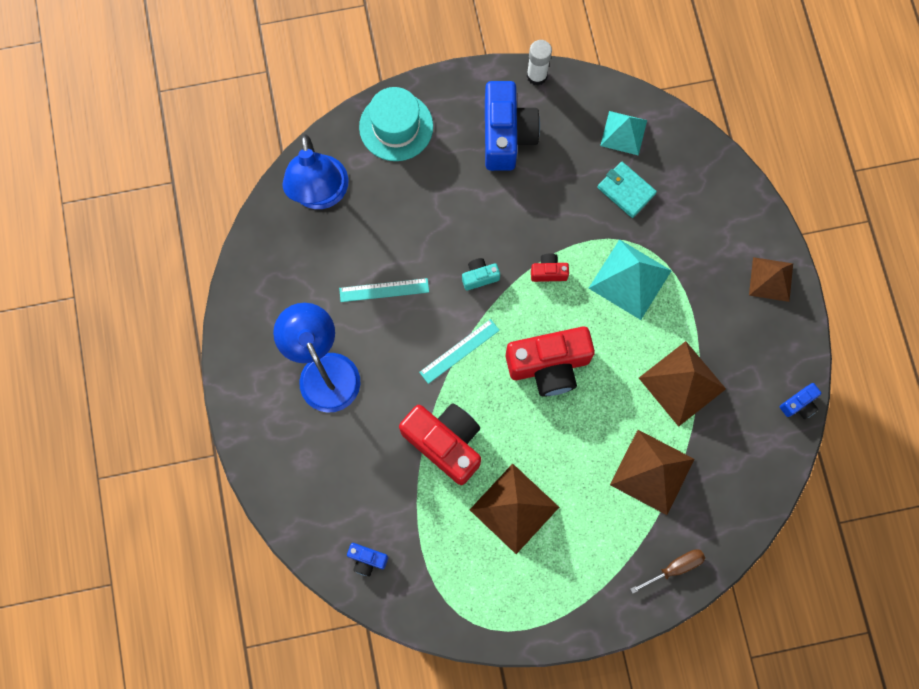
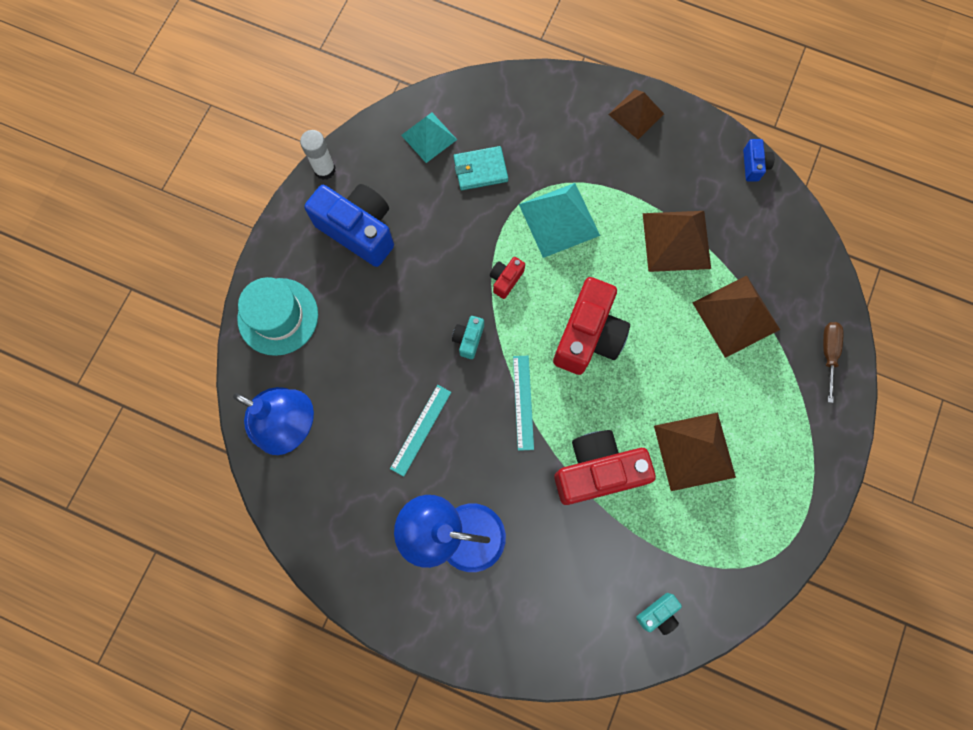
camera: 55 degrees left, 0 degrees up
blue camera [347,543,388,577] -> turquoise camera [636,593,682,635]

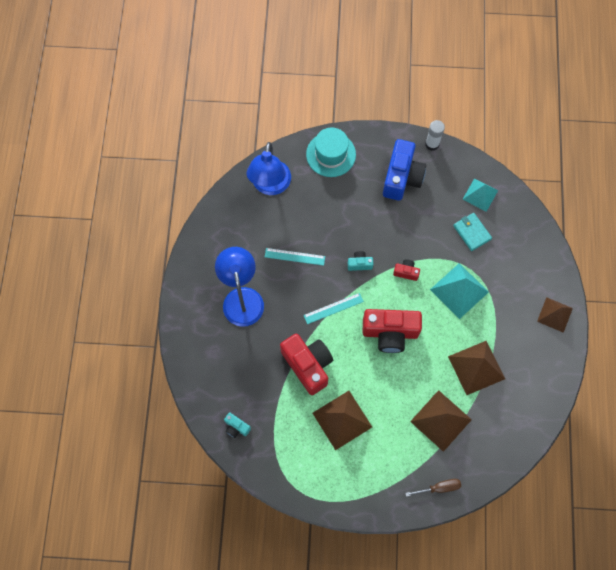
camera: 70 degrees right, 5 degrees down
blue camera [743,139,775,182] -> none

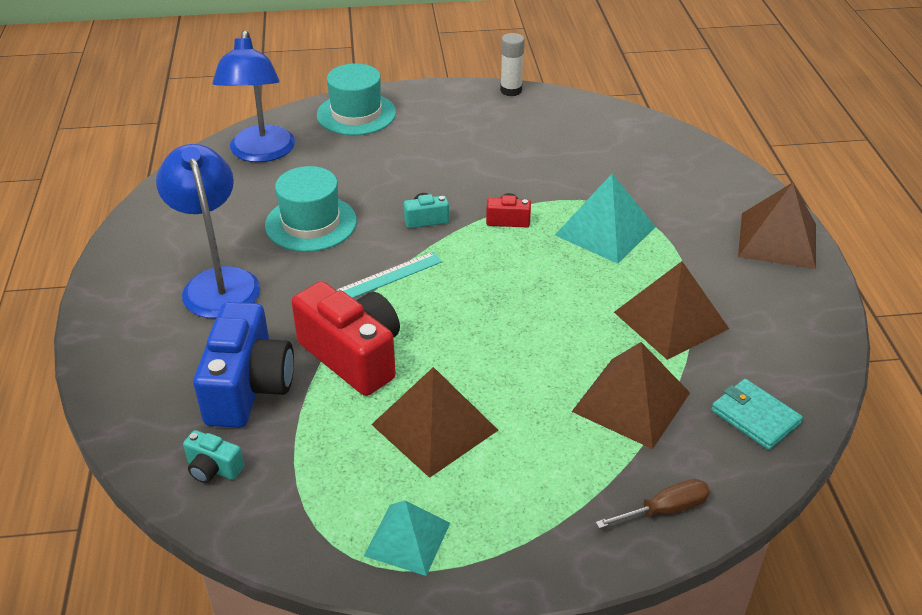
camera: 10 degrees left, 30 degrees down
turquoise ruler [265,248,325,266] -> turquoise hat [265,166,357,252]
red camera [363,309,422,353] -> none
blue camera [383,139,426,201] -> blue camera moved to [193,302,294,428]
turquoise wallet [453,213,492,251] -> turquoise wallet moved to [711,379,803,450]
turquoise pyramid [462,178,498,212] -> turquoise pyramid moved to [364,500,450,576]
brown pyramid [537,297,573,333] -> brown pyramid [738,183,816,269], size x1.51

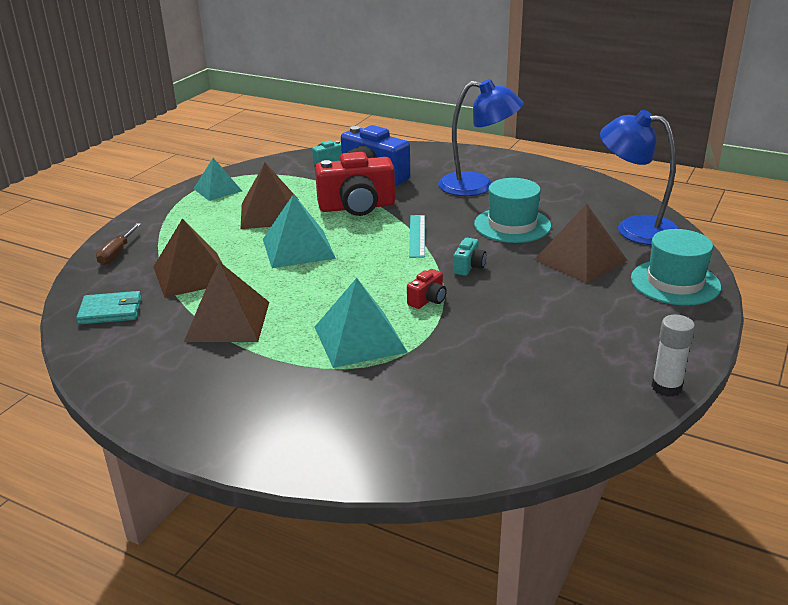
camera: 125 degrees right, 10 degrees down
brown pyramid [738,183,816,269] -> brown pyramid moved to [534,204,628,284]
none -> turquoise pyramid [263,194,336,268]

